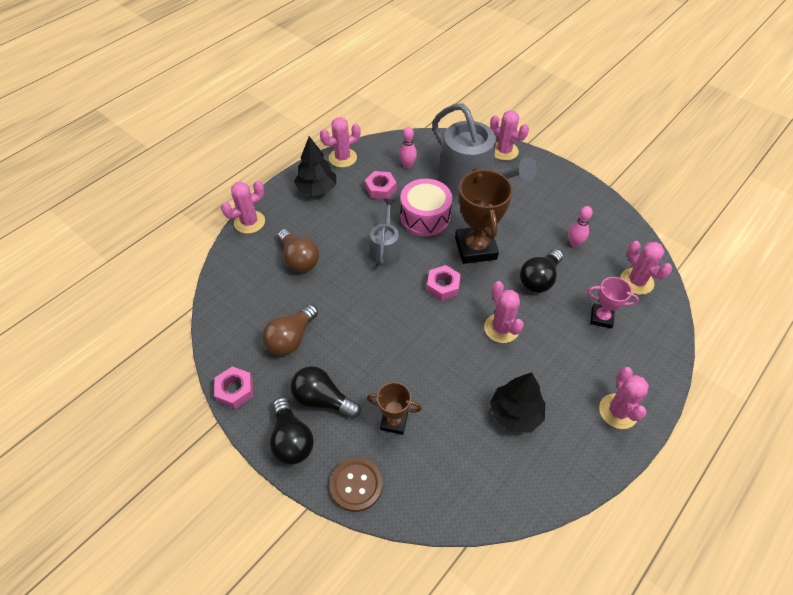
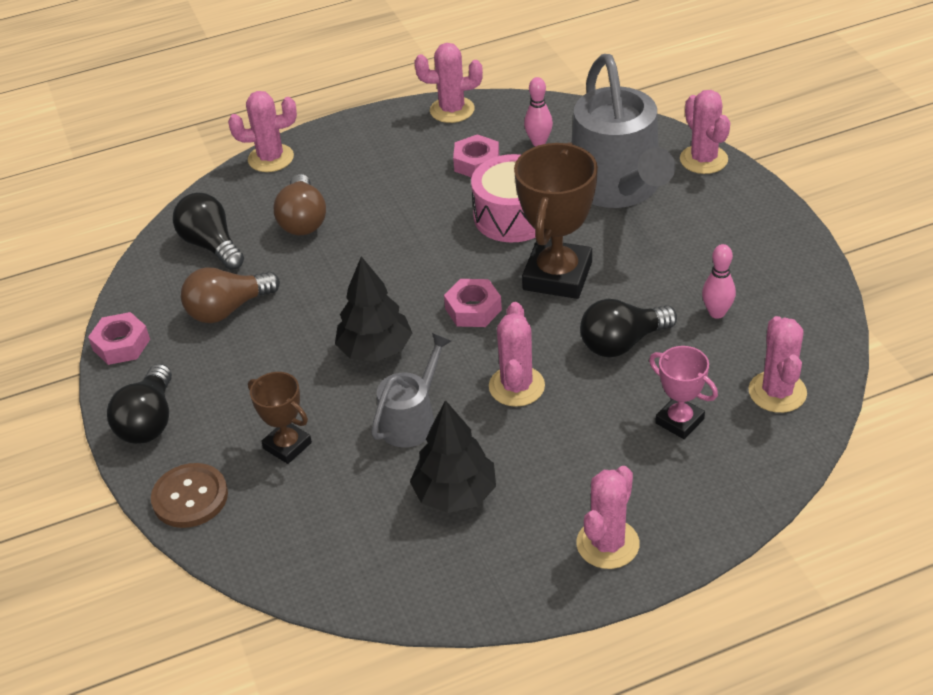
camera: 30 degrees right, 10 degrees down
black light bulb [291,366,361,418] -> black light bulb moved to [173,193,244,270]
black tree [294,136,336,196] -> black tree moved to [335,256,412,362]
grey watering can [369,199,401,266] -> grey watering can moved to [371,333,451,448]

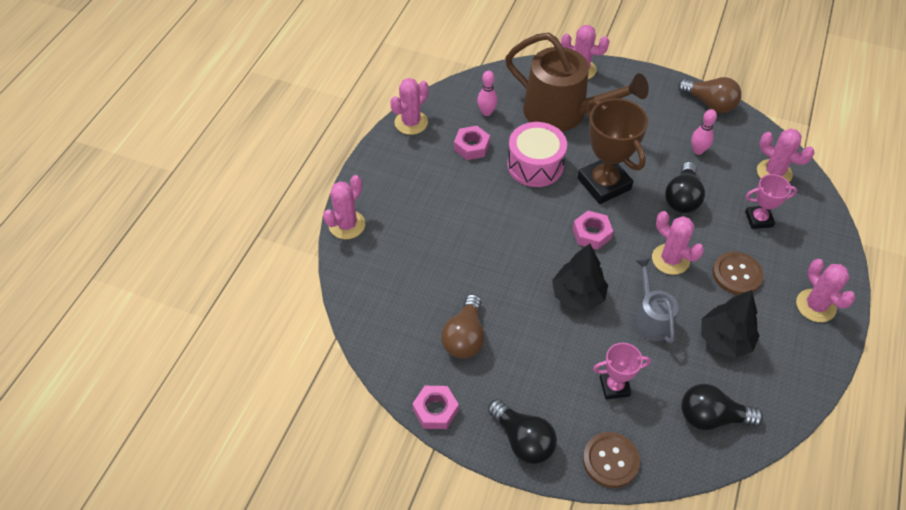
camera: 50 degrees left, 10 degrees up
black light bulb [173,193,244,270] -> black light bulb moved to [681,384,763,430]
brown trophy [248,372,312,464] -> pink trophy [593,343,651,399]
brown light bulb [274,174,326,235] -> brown light bulb moved to [678,77,741,113]
grey watering can [572,54,675,208] -> brown watering can [505,33,649,132]
none -> brown button [713,252,763,295]

